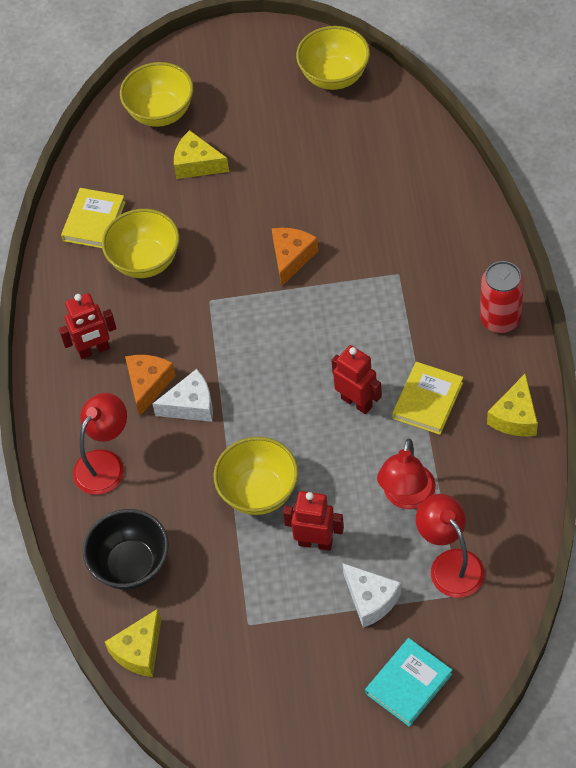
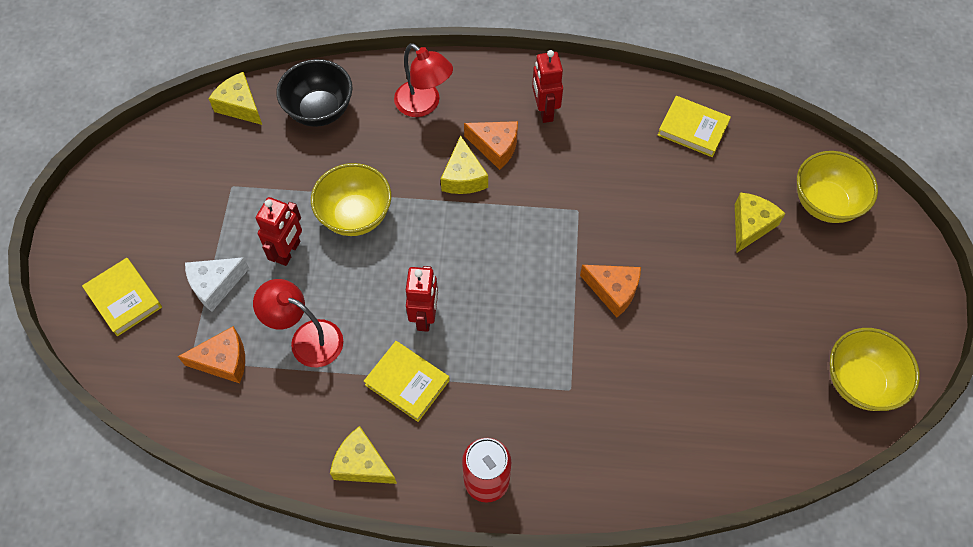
camera: 95 degrees right, 5 degrees up
yellow bowl [102,209,180,278] -> none
white cheese [152,369,213,422] -> yellow cheese [441,136,488,194]
red robot [331,345,382,414] -> red robot turned 45 degrees counterclockwise [406,266,438,332]
turquoise book [365,638,452,727] -> yellow book [82,258,162,337]
red lamp [416,494,485,598] -> orange cheese [178,326,245,383]

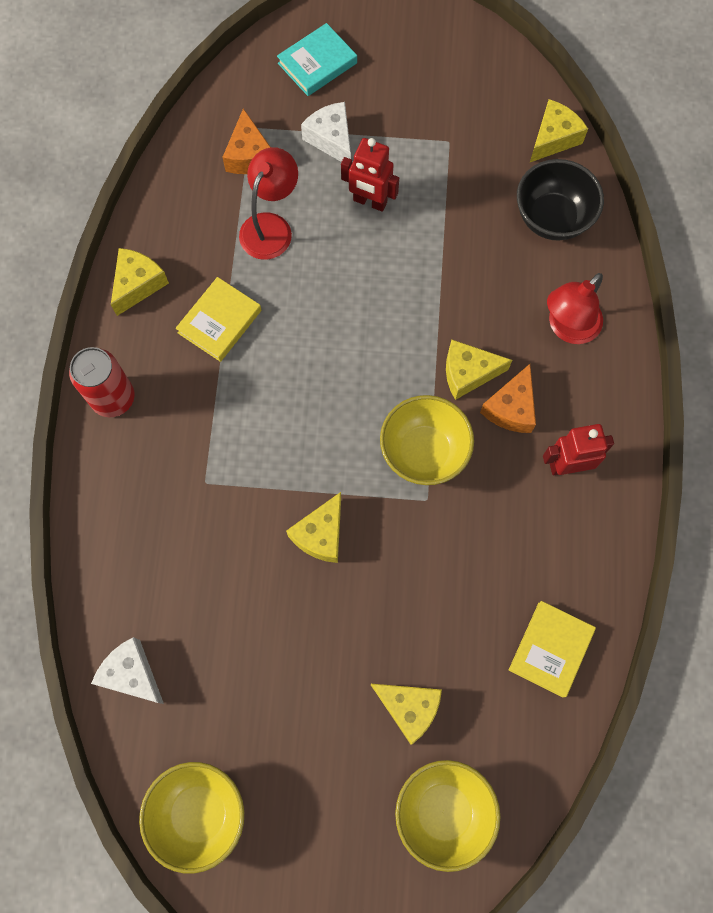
camera: 90 degrees right, 10 degrees up
yellow book [82,258,162,337] -> turquoise book [277,23,357,96]
yellow bowl [311,163,391,236] -> yellow bowl moved to [380,395,474,485]
red robot [406,266,438,332] -> none
orange cheese [580,265,641,318] -> yellow cheese [286,492,341,563]
none -> white cheese [91,637,164,704]

